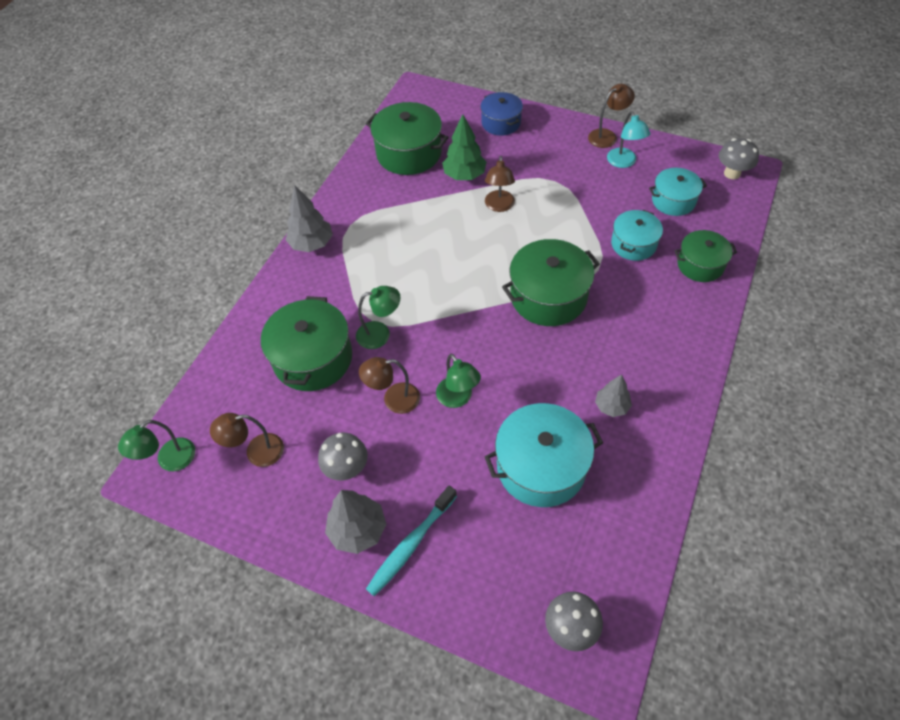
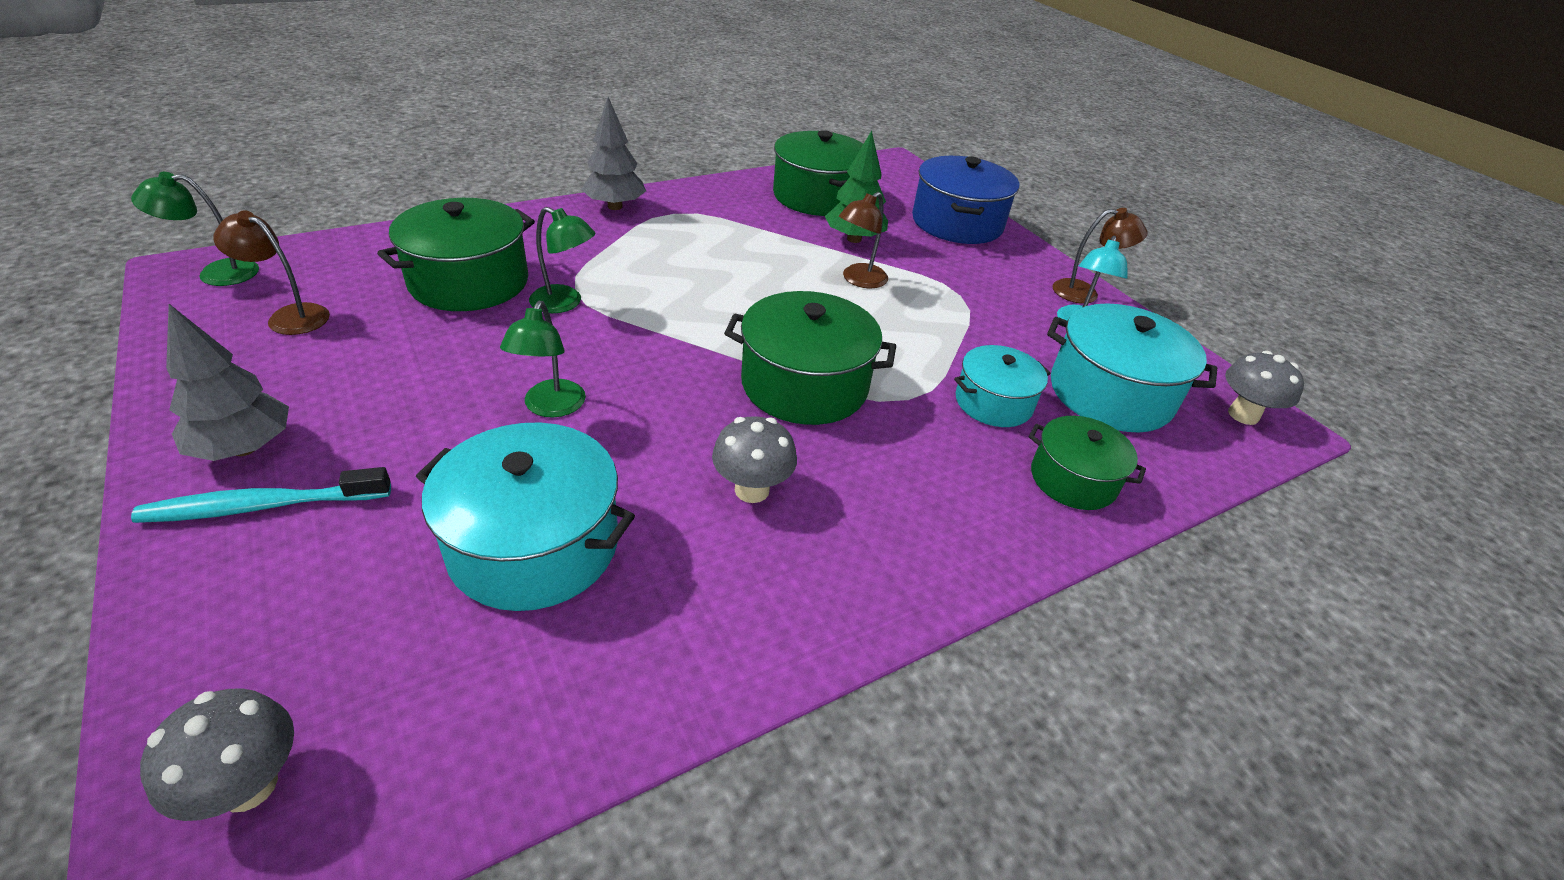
camera: 30 degrees right, 15 degrees down
grey mushroom [318,433,368,480] -> grey mushroom moved to [712,416,797,503]
brown lamp [359,357,420,414] -> none
blue pot [480,92,523,136] -> blue pot [912,156,1019,244], size x1.62
grey tree [595,374,632,417] -> none
turquoise pot [649,168,707,216] -> turquoise pot [1047,303,1217,432], size x1.62

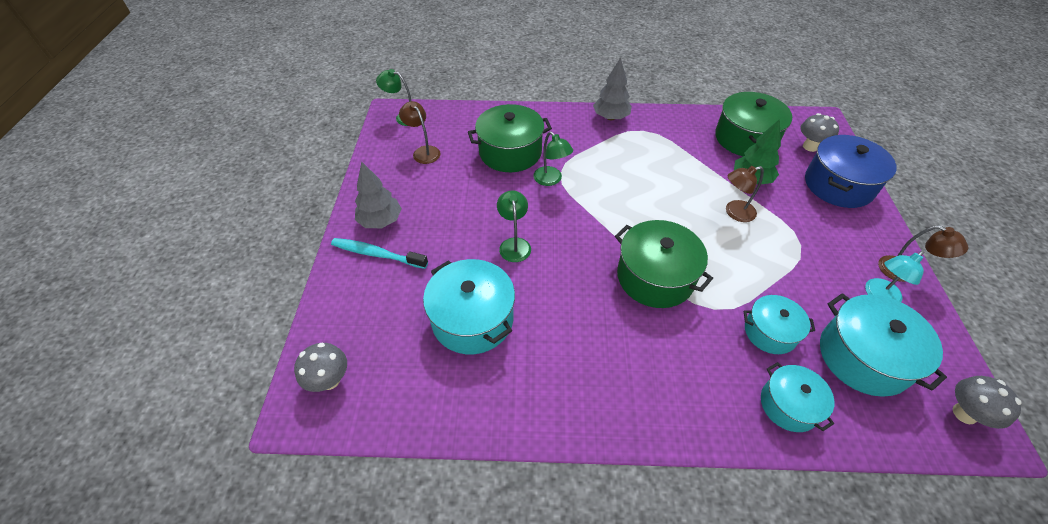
camera: 35 degrees right, 10 degrees up
green lamp [500,301,586,418] -> green lamp turned 135 degrees clockwise [497,191,531,262]
grey mushroom [712,416,797,503] -> grey mushroom moved to [800,113,839,152]
green pot [1029,416,1146,510] -> turquoise pot [761,362,835,432]

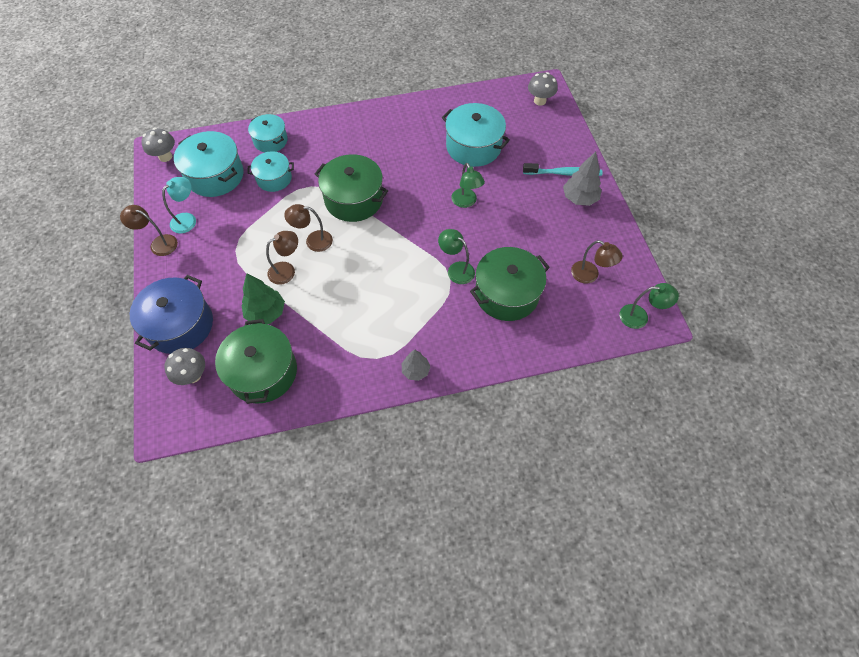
camera: 165 degrees right, 10 degrees up
grey tree [593,57,632,121] -> grey tree [402,349,430,381], size x0.65
none -> brown lamp [284,204,333,252]

